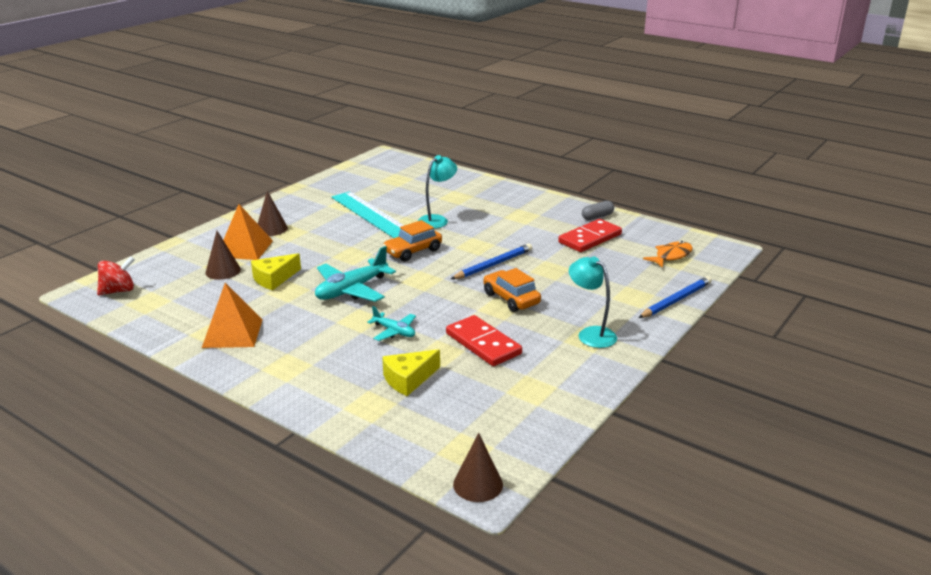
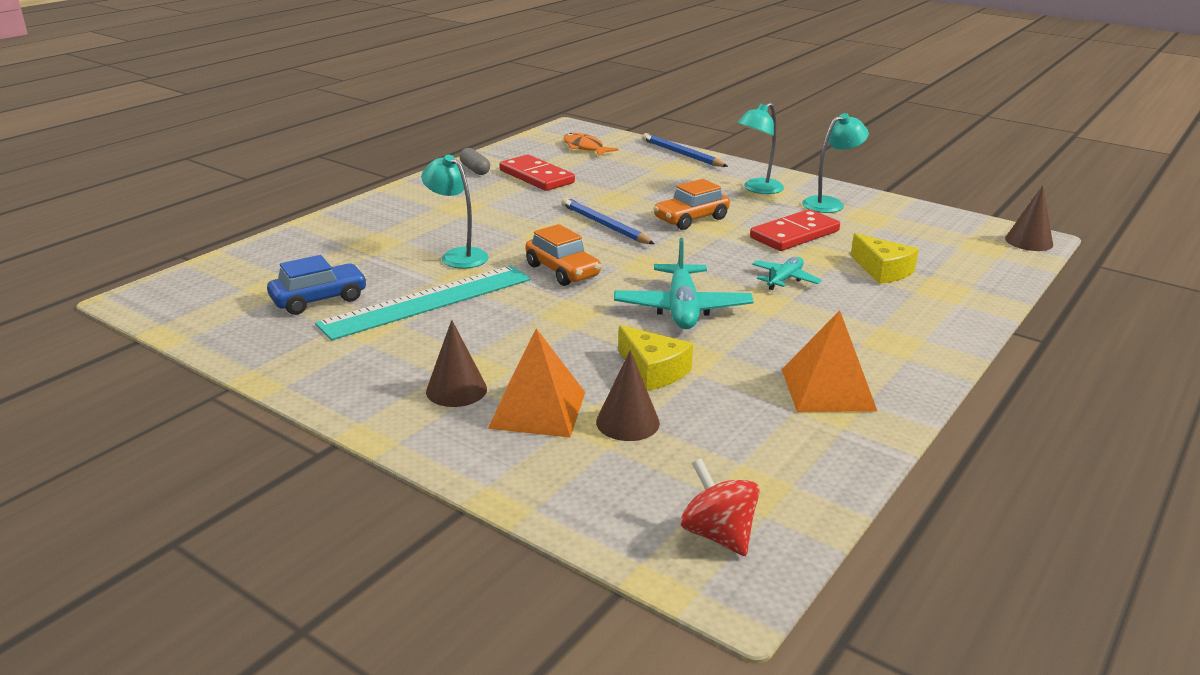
camera: 90 degrees left, 0 degrees up
turquoise plane [315,246,396,302] -> turquoise plane turned 45 degrees clockwise [614,238,754,329]
none -> blue car [267,255,367,315]
none -> turquoise lamp [802,113,869,213]

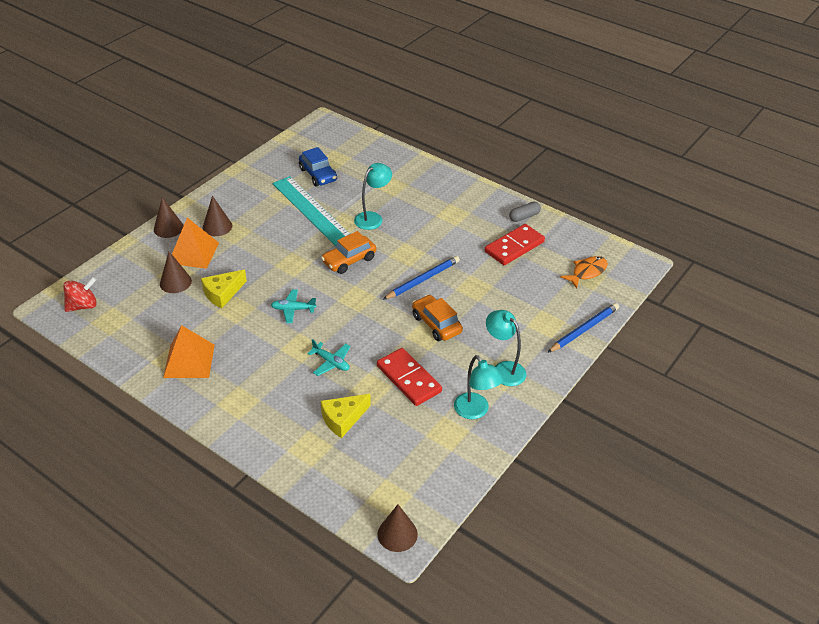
camera: 90 degrees right, 15 degrees up
turquoise plane [614,238,754,329] -> turquoise plane [271,289,317,323], size x0.56
none -> brown cone [154,197,184,238]

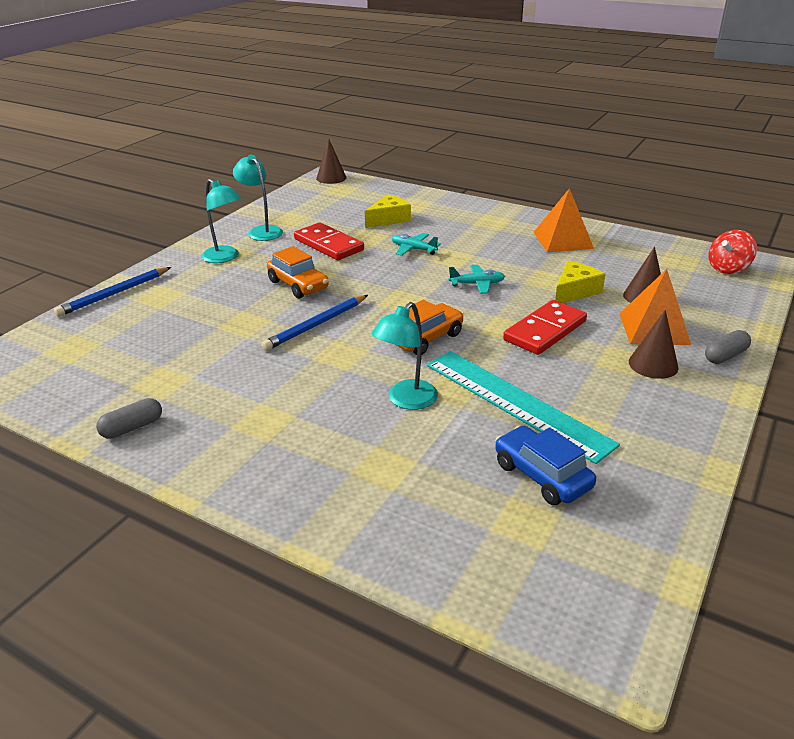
camera: 175 degrees right, 10 degrees down
brown cone [154,197,184,238] -> grey capsule [705,330,751,364]
red domino [485,224,545,265] -> red domino moved to [503,300,587,355]
orange fish [560,256,608,289] -> none

